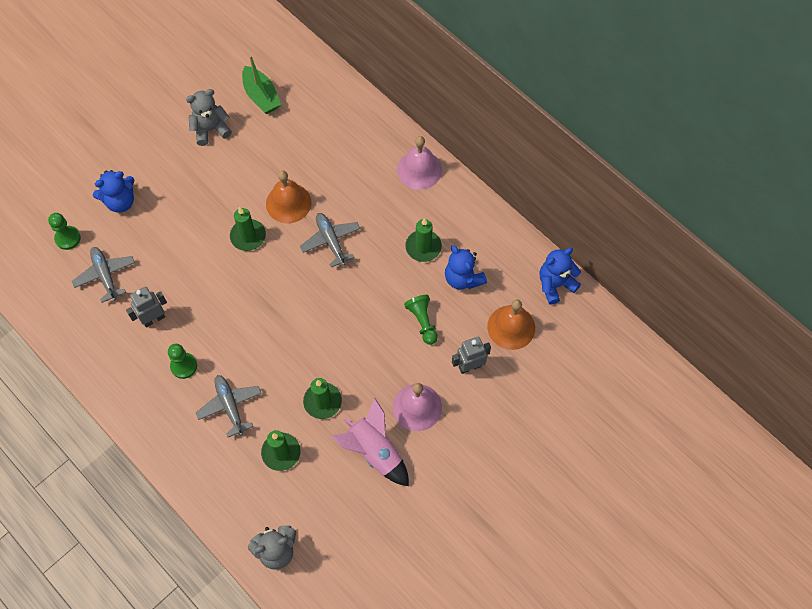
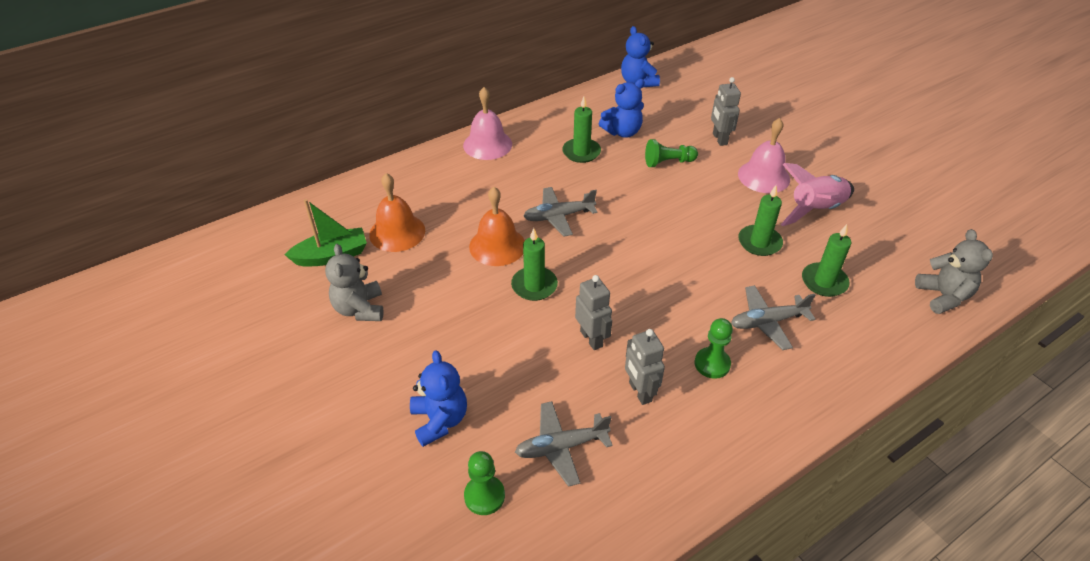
camera: 80 degrees left, 20 degrees down
orange bell [487,299,535,350] -> orange bell moved to [369,173,425,252]
none -> grey robot [575,275,612,350]

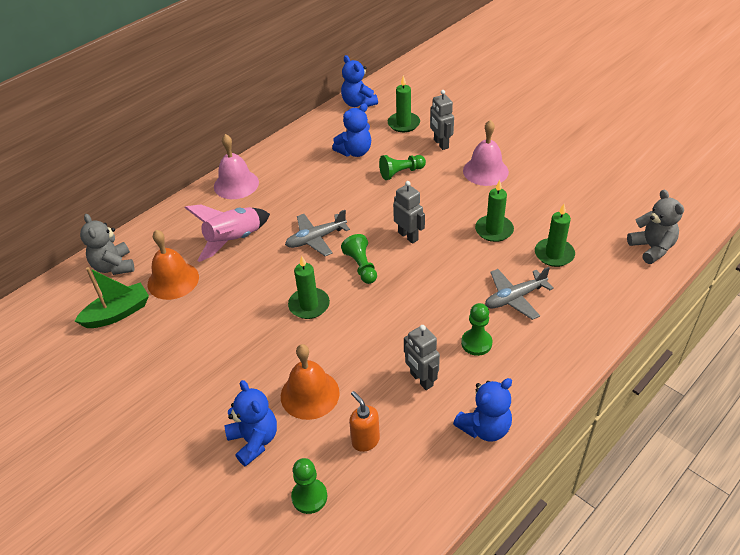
camera: 10 degrees left, 0 degrees up
grey teddy bear [325,244,384,321] -> grey teddy bear moved to [80,214,134,275]
orange bell [469,187,525,266] -> orange bell moved to [281,344,340,420]
grey plane [515,401,613,487] -> orange soap dispenser [349,391,380,452]
green candle [562,97,601,163] -> green candle moved to [388,75,420,132]
grey robot [575,275,612,350] -> grey robot moved to [393,181,425,244]
pink rocket [781,163,854,226] -> pink rocket moved to [185,205,270,262]
none -> green pawn [341,234,377,284]
none -> blue teddy bear [453,378,512,442]

